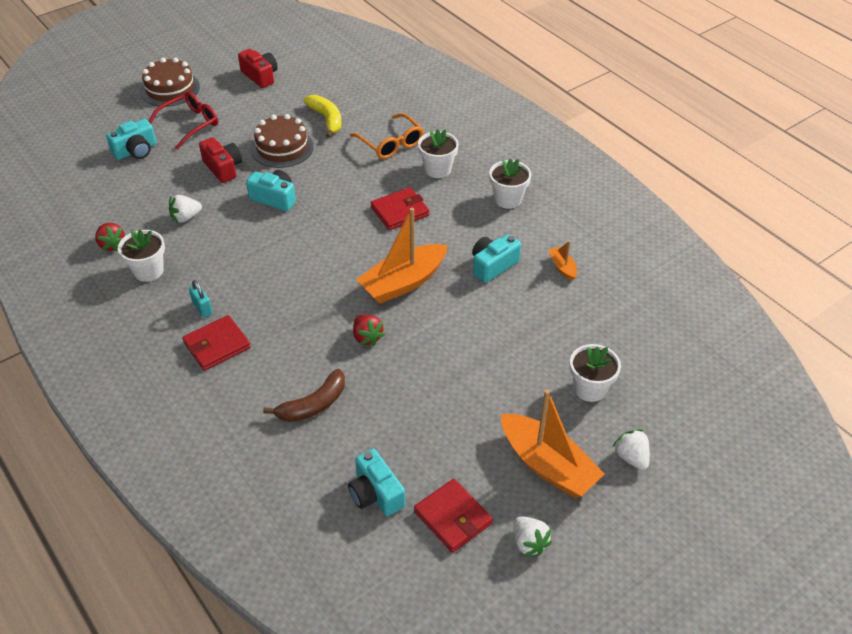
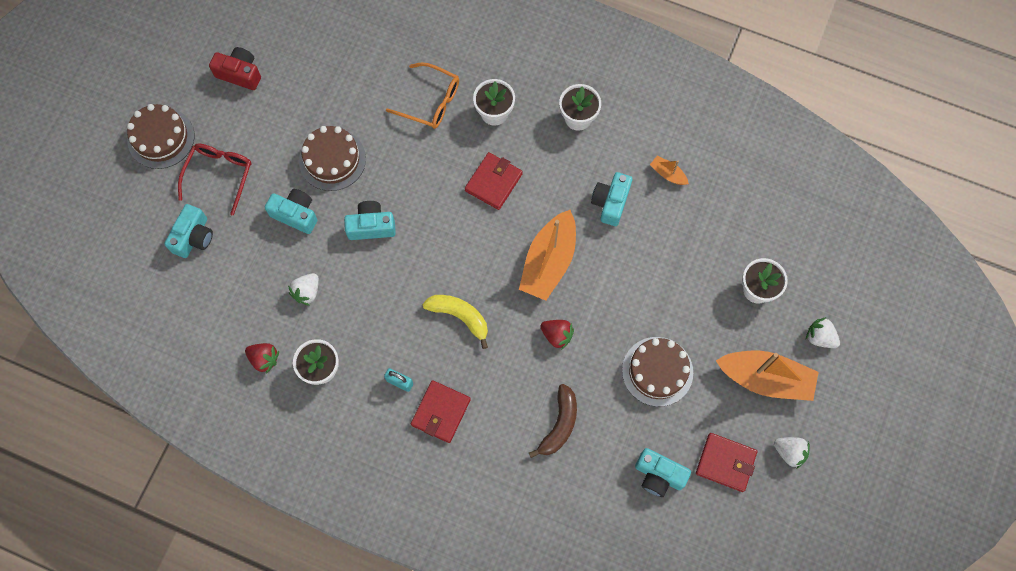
camera: 30 degrees left, 25 degrees up
red camera [199,137,242,183] -> turquoise camera [265,189,317,234]
yellow banana [304,95,342,138] -> yellow banana moved to [423,295,488,349]
none -> brown cake [622,337,693,407]

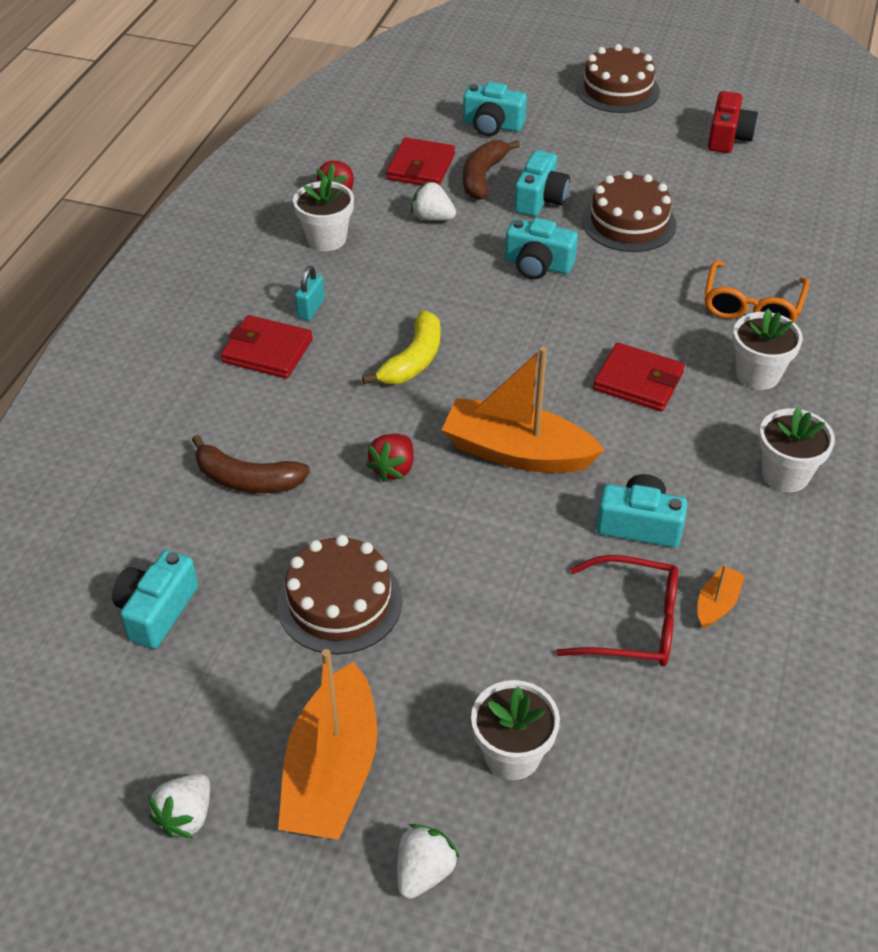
camera: 85 degrees right, 25 degrees down
red glasses [178,144,252,216] -> red glasses moved to [556,555,678,666]
turquoise camera [344,201,396,240] -> turquoise camera turned 120 degrees clockwise [505,218,578,279]
red wallet [696,433,757,492] -> red wallet moved to [386,137,455,186]
none -> brown banana [463,140,520,200]

